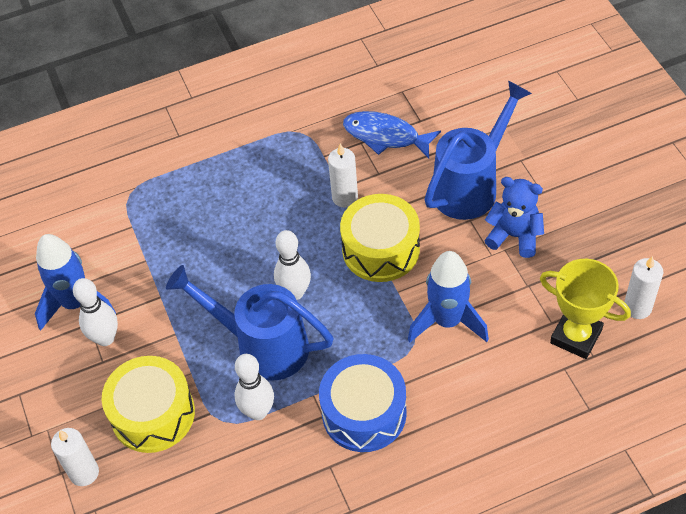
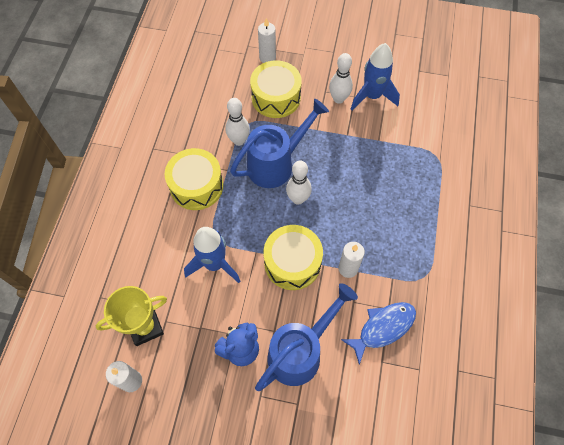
camera: 120 degrees right, 10 degrees up
blue drum [319,354,407,452] -> yellow drum [165,148,223,210]
blue watering can [424,81,532,220] -> blue watering can turned 120 degrees counterclockwise [255,283,358,391]

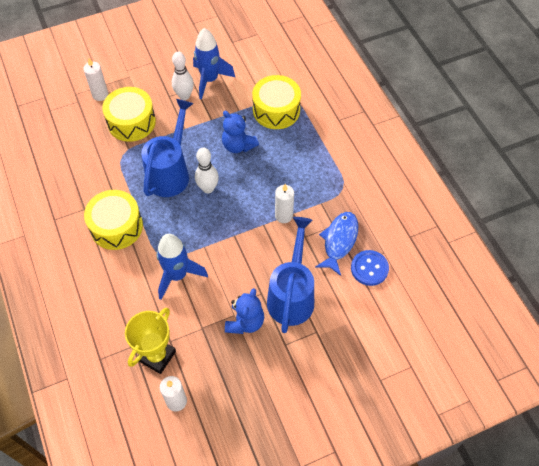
camera: 35 degrees left, 5 degrees down
white bowling pin [225,98,250,146] -> none
yellow drum [263,225,323,290] -> yellow drum moved to [252,75,301,129]
none -> blue teddy bear [222,111,259,153]
none -> blue button [351,250,389,286]

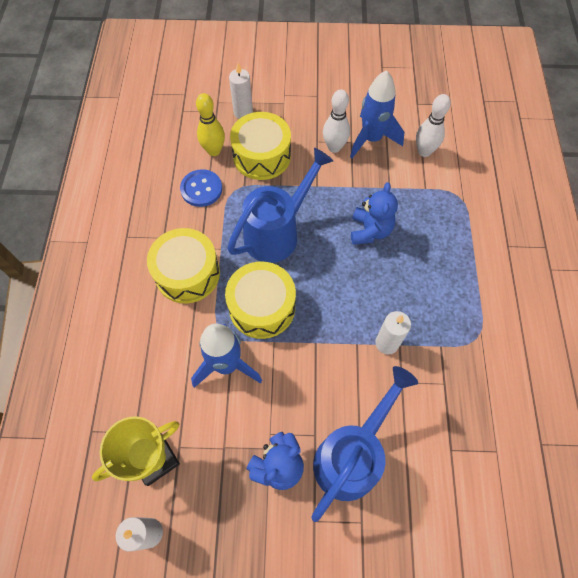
camera: 25 degrees right, 5 degrees up
white bowling pin [195,148,219,193] -> white bowling pin moved to [416,94,451,157]
blue teddy bear [222,111,259,153] -> blue teddy bear turned 150 degrees counterclockwise [351,182,398,245]
yellow drum [252,75,301,129] -> yellow drum moved to [225,262,296,339]
blue fish [316,212,358,276] -> none
blue button [351,250,389,286] -> blue button moved to [180,169,222,207]
none -> yellow bowling pin [196,93,225,156]

